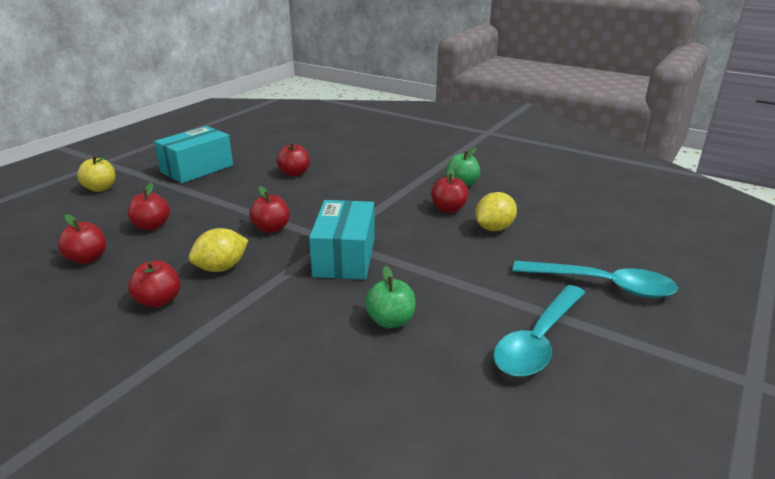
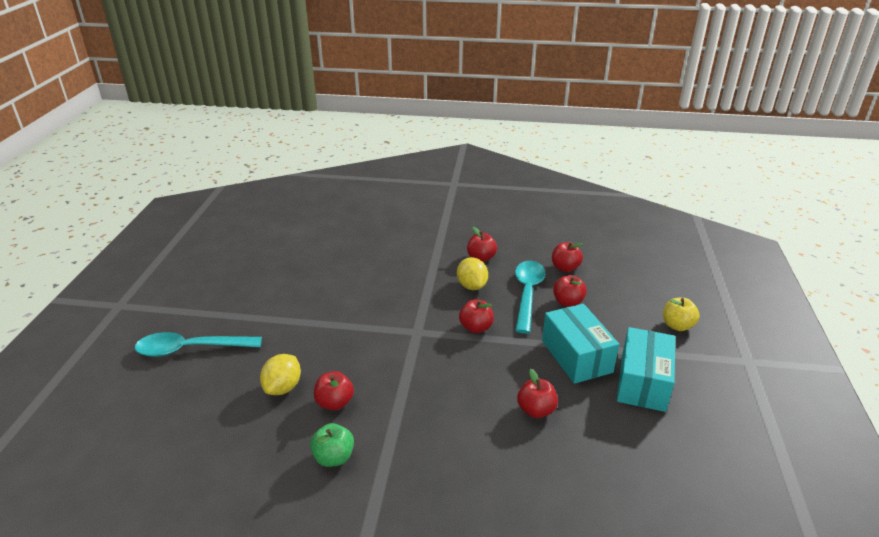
camera: 155 degrees right, 5 degrees up
yellow lemon [189,228,248,272] -> yellow lemon turned 45 degrees counterclockwise [457,257,488,290]
turquoise box [309,200,375,280] -> turquoise box moved to [542,304,619,384]
green apple [365,266,416,328] -> none
turquoise spoon [493,285,585,377] -> turquoise spoon moved to [515,261,545,334]

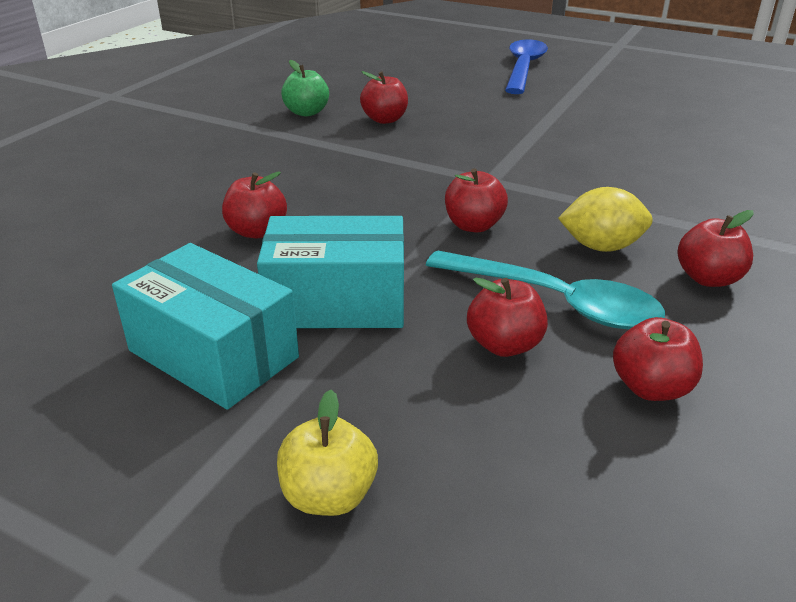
camera: 110 degrees right, 0 degrees up
turquoise spoon [135,332,262,357] -> blue spoon [505,39,548,94]
yellow lemon [260,354,301,395] -> none

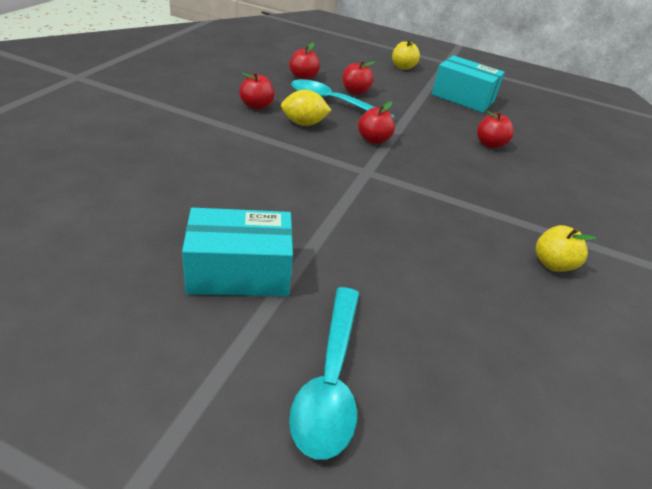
camera: 170 degrees right, 5 degrees up
turquoise box [257,216,404,328] -> turquoise box moved to [182,208,293,297]
green apple [281,60,329,117] -> yellow apple [536,225,596,272]
red apple [360,71,408,124] -> none
blue spoon [505,39,548,94] -> turquoise spoon [289,287,359,460]

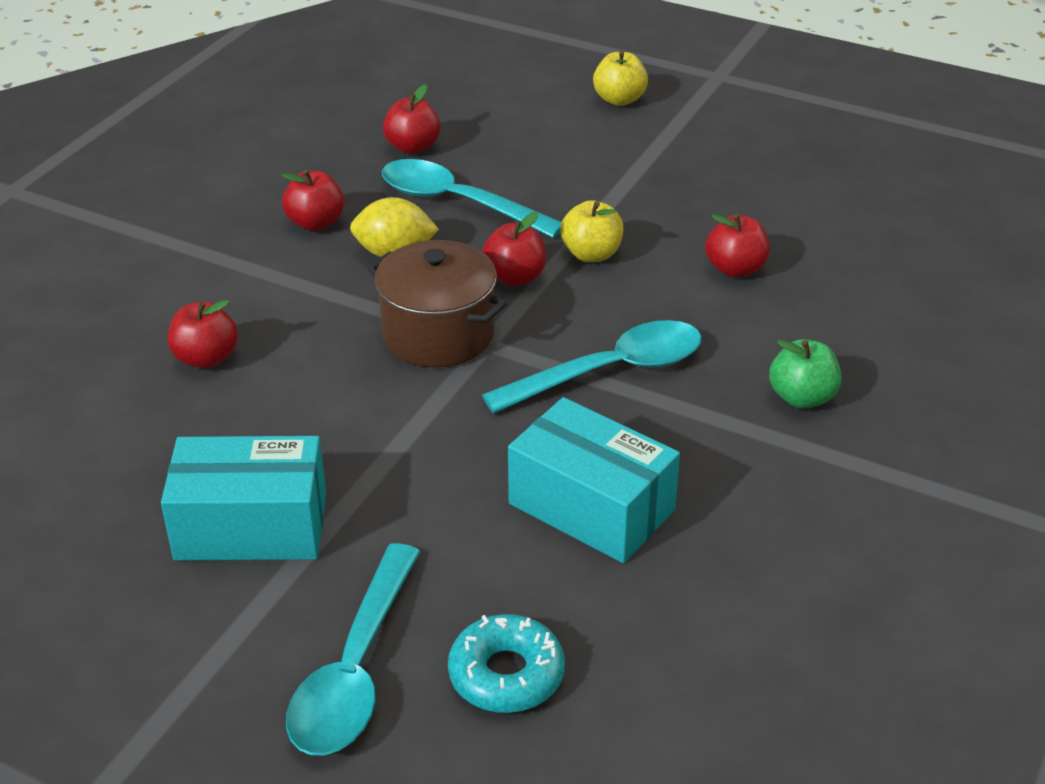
camera: 10 degrees right, 0 degrees up
red apple [342,61,375,95] -> red apple moved to [168,300,238,368]
turquoise box [432,55,505,113] -> turquoise box moved to [508,397,680,563]
yellow apple [536,225,596,272] -> yellow apple moved to [560,200,623,262]
none -> brown pot [367,240,507,368]
none -> turquoise donut [448,614,565,713]
none -> turquoise spoon [482,320,702,414]
none -> green apple [769,339,842,409]

